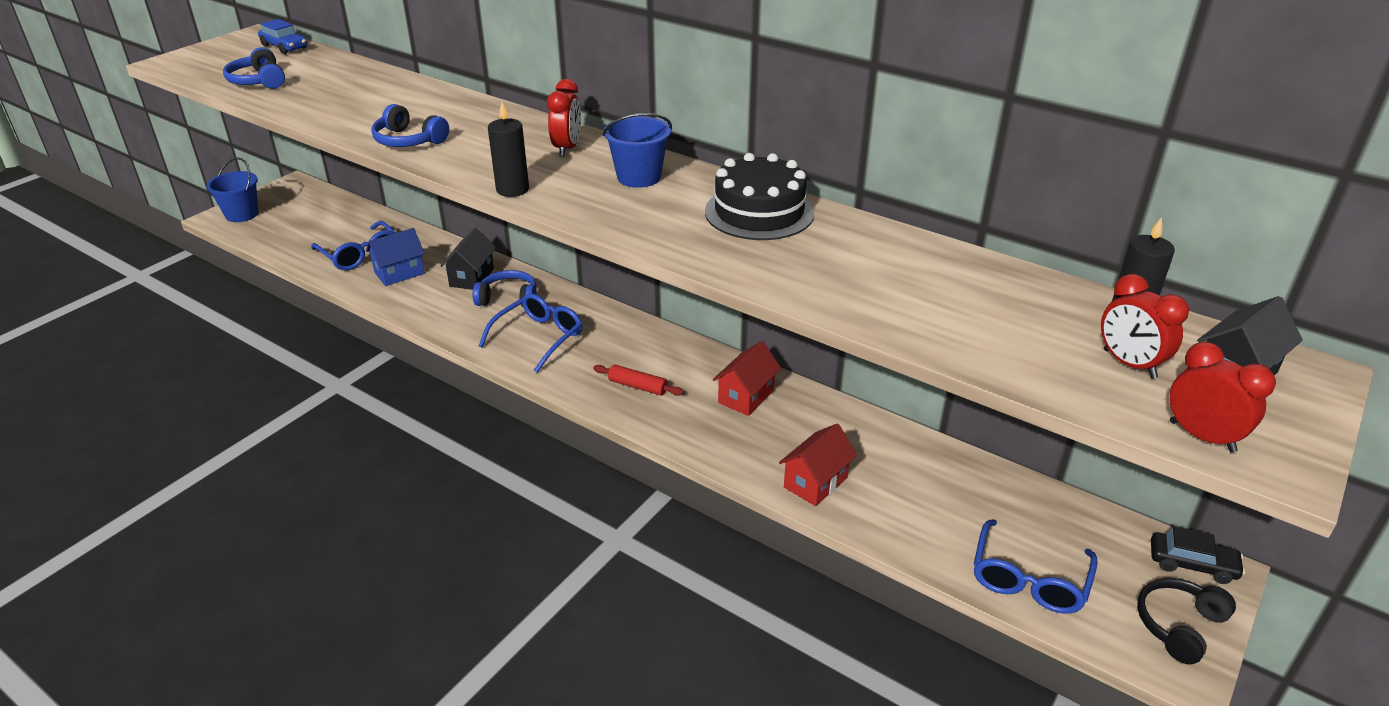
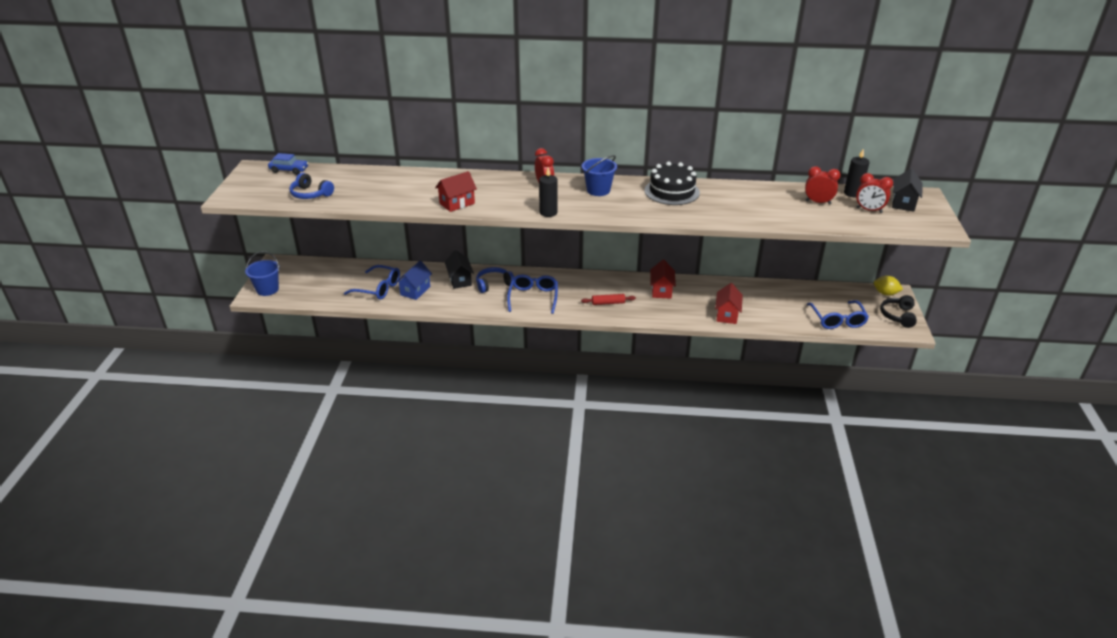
camera: 30 degrees left, 0 degrees up
blue headphones [371,104,449,147] -> red house [435,171,477,212]
black car [1151,526,1245,584] -> yellow lemon [874,276,903,296]
red clock [1169,342,1276,453] -> red clock moved to [805,166,841,204]

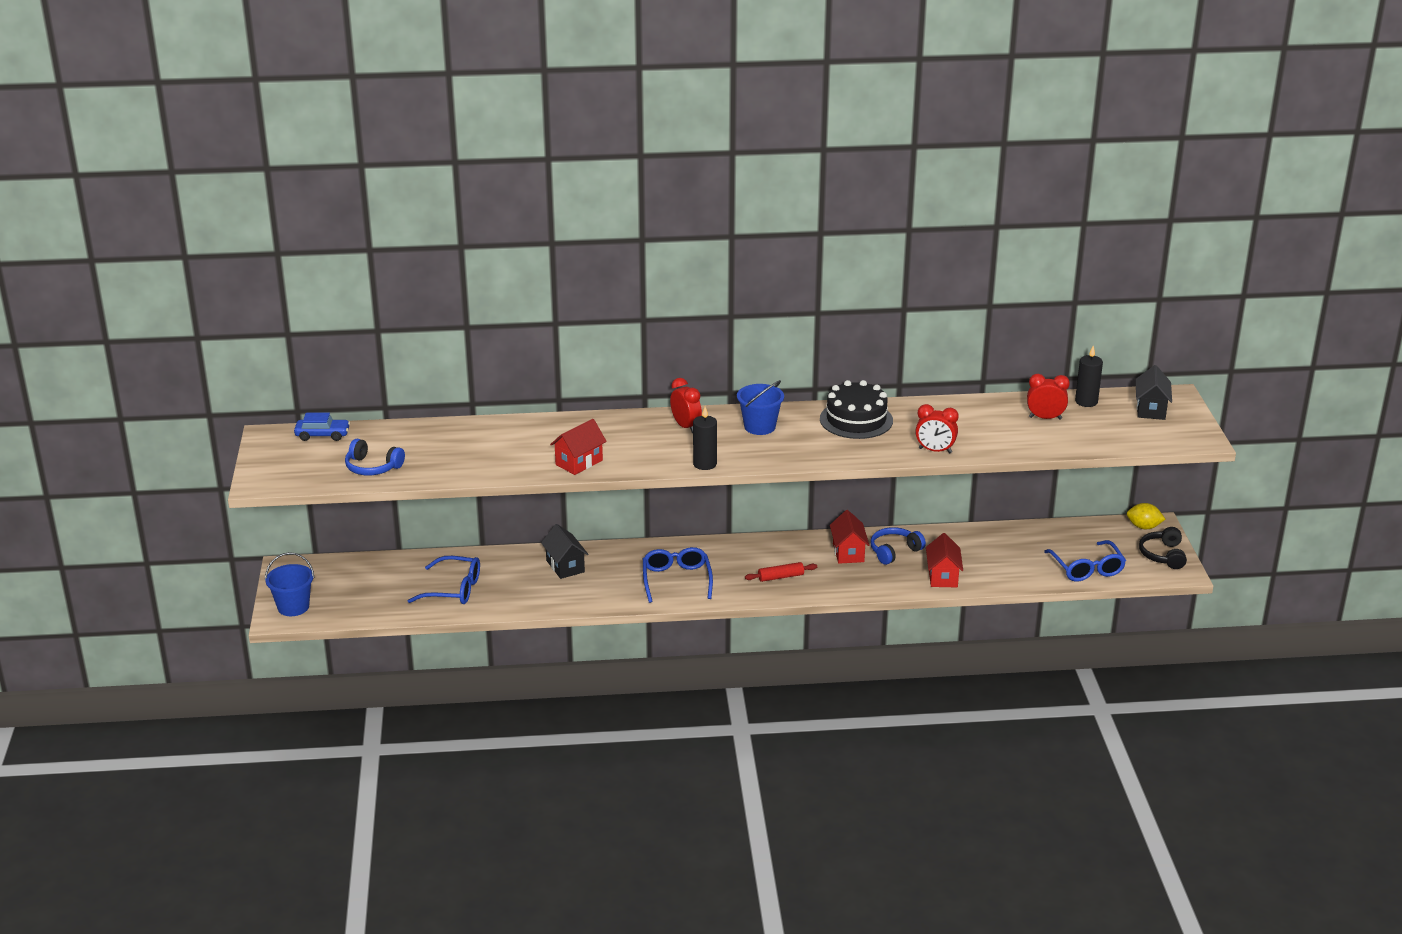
camera: 10 degrees left, 5 degrees down
blue house [395,261,432,300] -> none
blue headphones [476,267,514,293] -> blue headphones moved to [870,527,926,565]
red clock [856,173,893,213] -> red clock moved to [915,404,958,453]

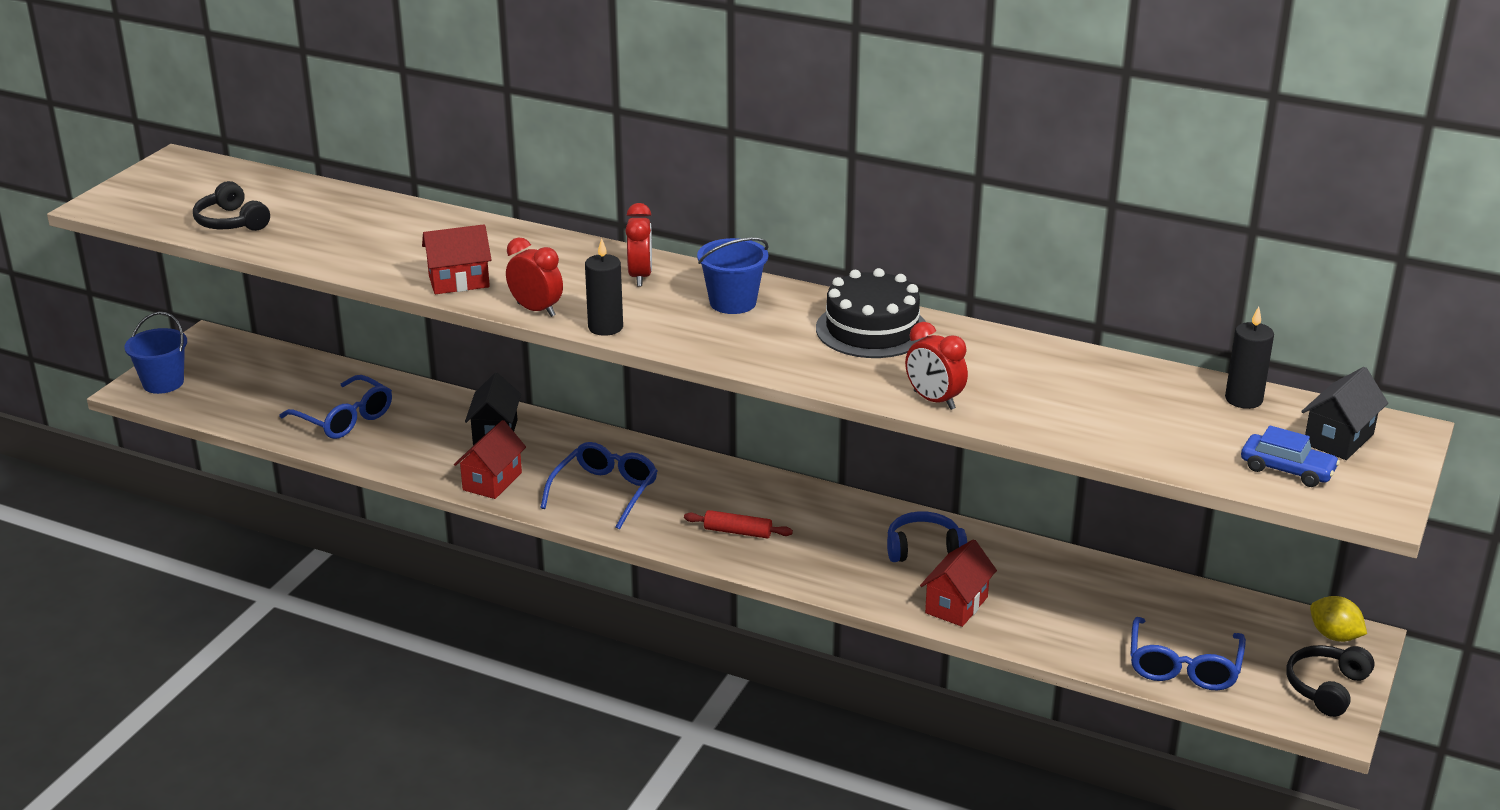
camera: 30 degrees right, 0 degrees up
blue car [294,413,350,441] -> blue car moved to [1241,425,1340,487]
blue headphones [345,439,405,475] -> black headphones [193,181,270,231]
red house [830,510,869,564] -> red house moved to [454,420,526,499]
red clock [1027,374,1070,420] -> red clock moved to [506,237,563,317]

